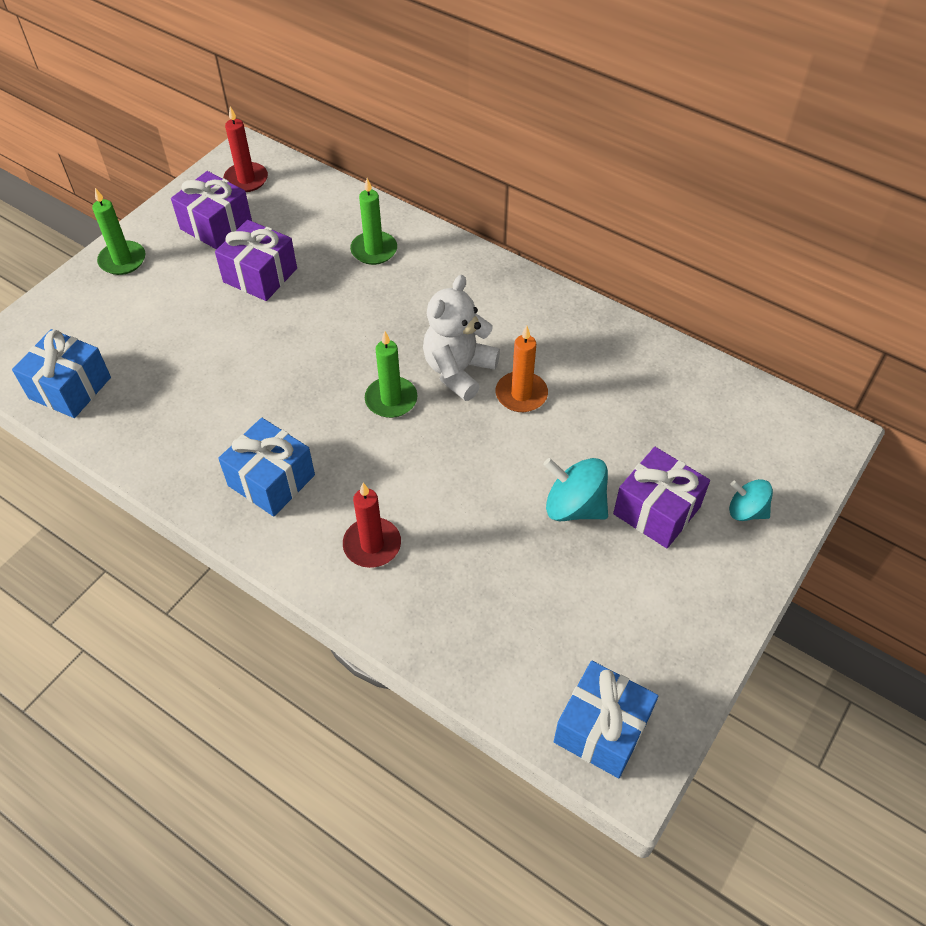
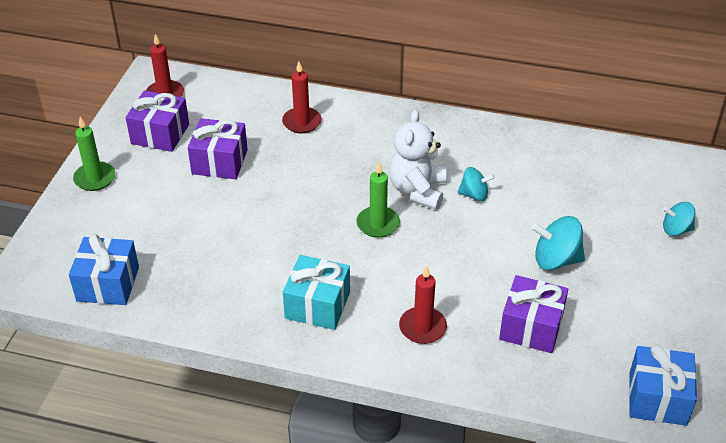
camera: 20 degrees left, 10 degrees down
blue gift [218,418,315,516] -> turquoise gift [283,255,350,330]
green candle [350,178,397,265] -> red candle [282,61,322,133]
orange candle [496,326,548,412] -> turquoise spinning top [458,167,495,201]
purple gift [613,447,710,548] -> purple gift moved to [499,275,568,353]

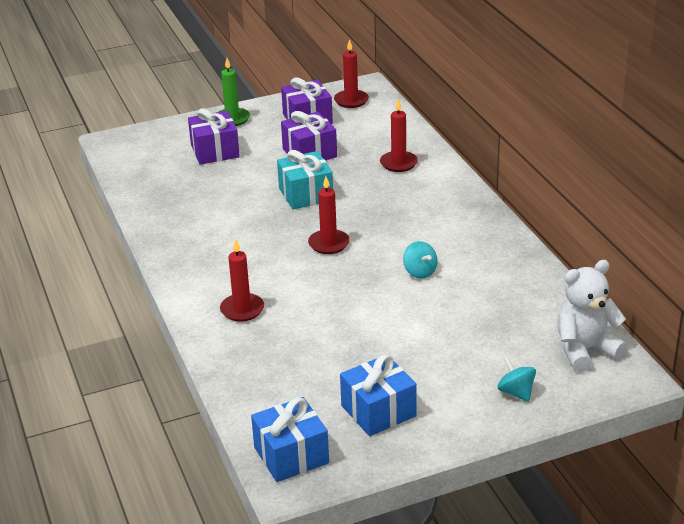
camera: 55 degrees right, 10 degrees down
blue gift [69,234,139,305] -> blue gift moved to [340,354,417,436]
turquoise gift [283,255,350,330] -> turquoise gift moved to [277,150,333,210]
green candle [356,162,400,238] -> red candle [308,176,350,254]
white teddy bear [389,110,447,210] -> white teddy bear moved to [557,260,628,372]
purple gift [499,275,568,353] -> purple gift moved to [188,108,240,165]
turquoise spinning top [531,216,585,270] -> none

